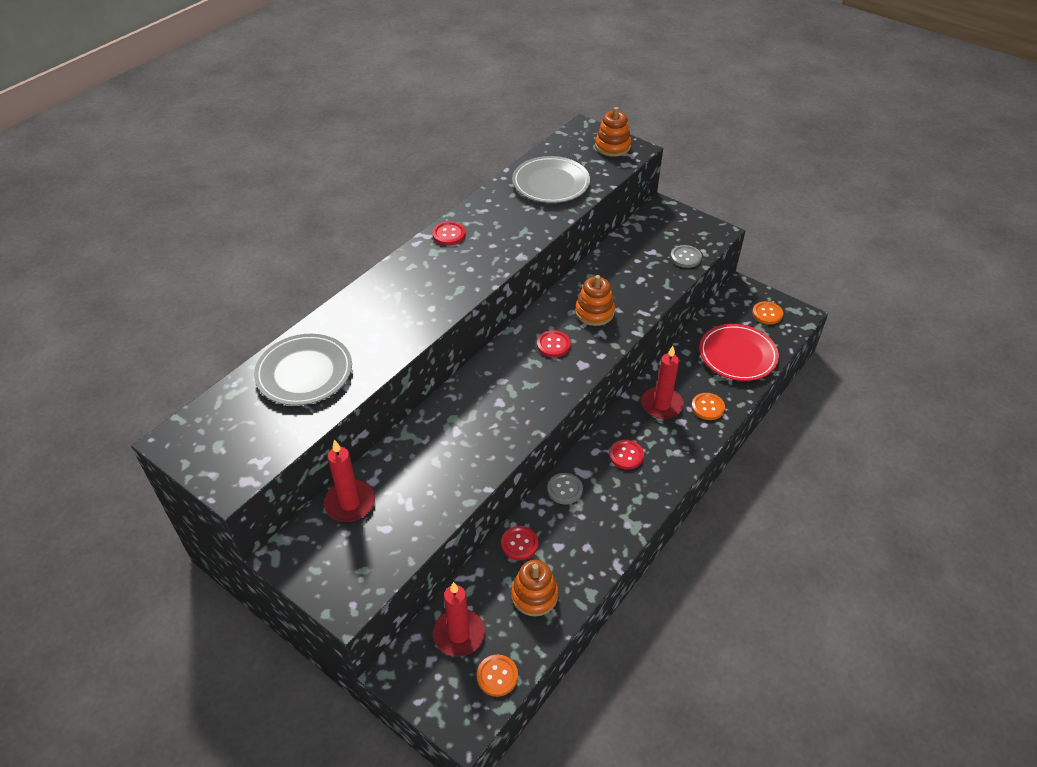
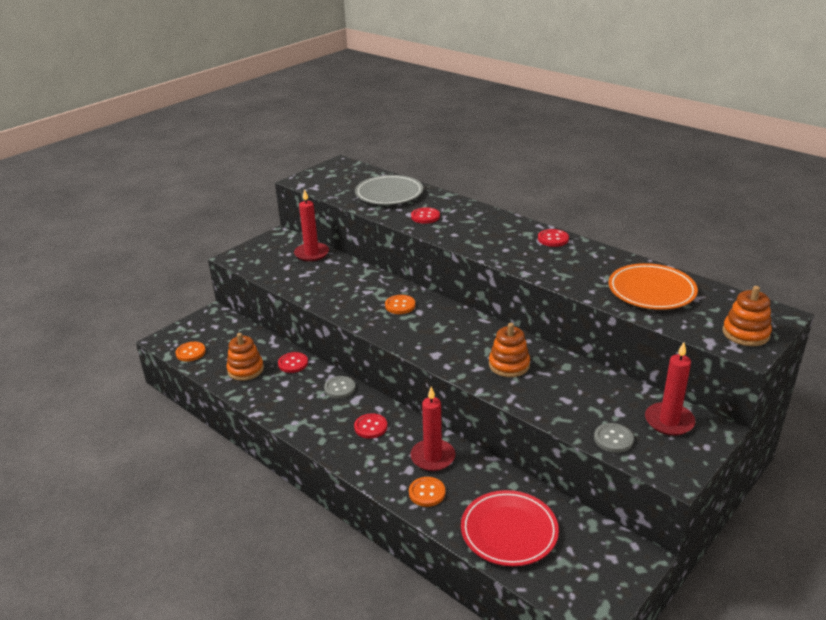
camera: 95 degrees right, 15 degrees down
red candle [433,582,485,657] -> red candle moved to [645,342,695,436]
grey plate [512,156,590,203] -> orange plate [608,263,698,310]
red button [537,330,571,357] -> red button moved to [411,207,440,224]
orange button [752,301,783,325] -> orange button moved to [385,295,415,314]

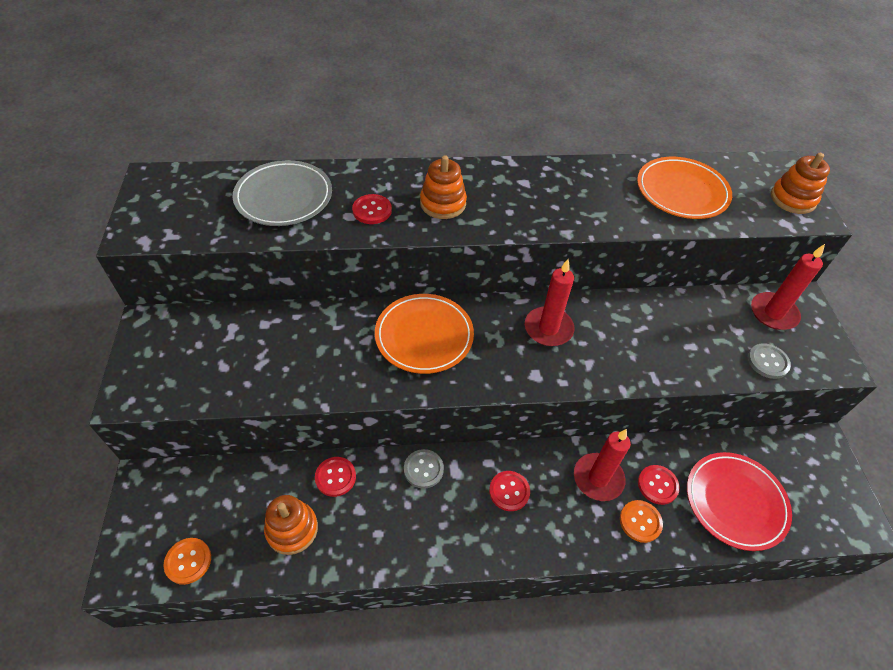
camera: 50 degrees left, 20 degrees up
red candle [294,189,329,261] -> red candle moved to [525,259,574,346]
orange button [385,295,415,314] -> orange plate [375,294,474,374]
orange stacking toy [489,323,530,377] -> orange stacking toy moved to [420,155,467,219]
red button [538,229,569,247] -> red button moved to [638,465,680,505]

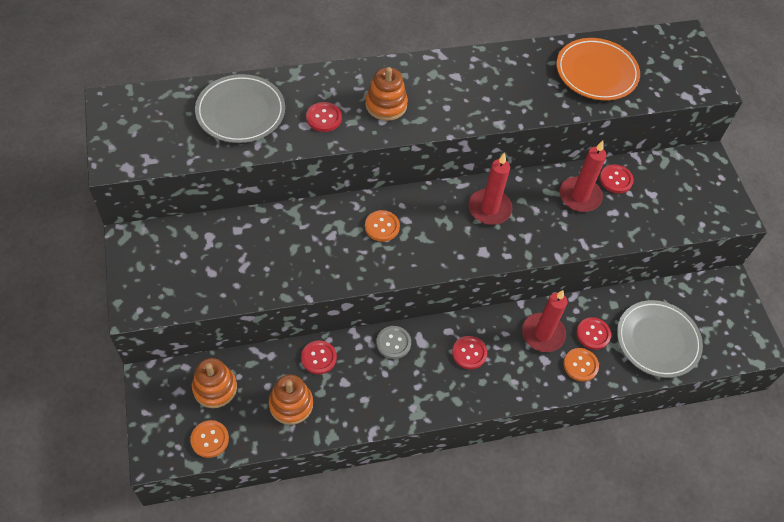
camera: 10 degrees left, 5 degrees up
orange plate [375,294,474,374] -> orange button [365,210,400,242]
red plate [687,452,792,551] -> grey plate [617,300,703,378]
grey button [748,343,791,379] -> none
red candle [751,244,825,330] -> red candle moved to [560,140,607,212]
orange stacking toy [771,153,830,214] -> orange stacking toy moved to [192,358,237,408]
none -> red button [600,164,634,193]

